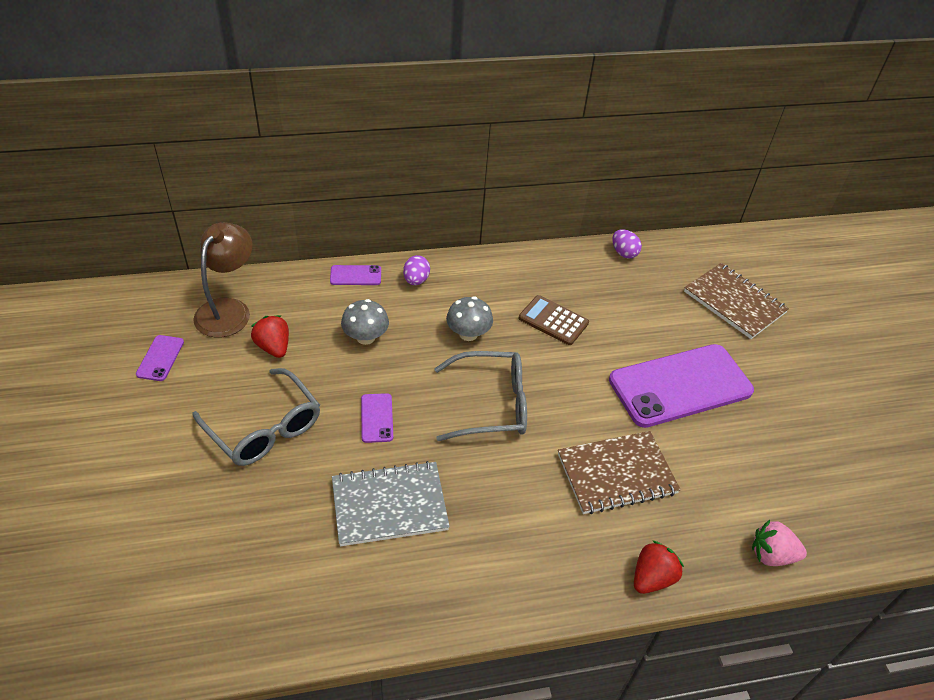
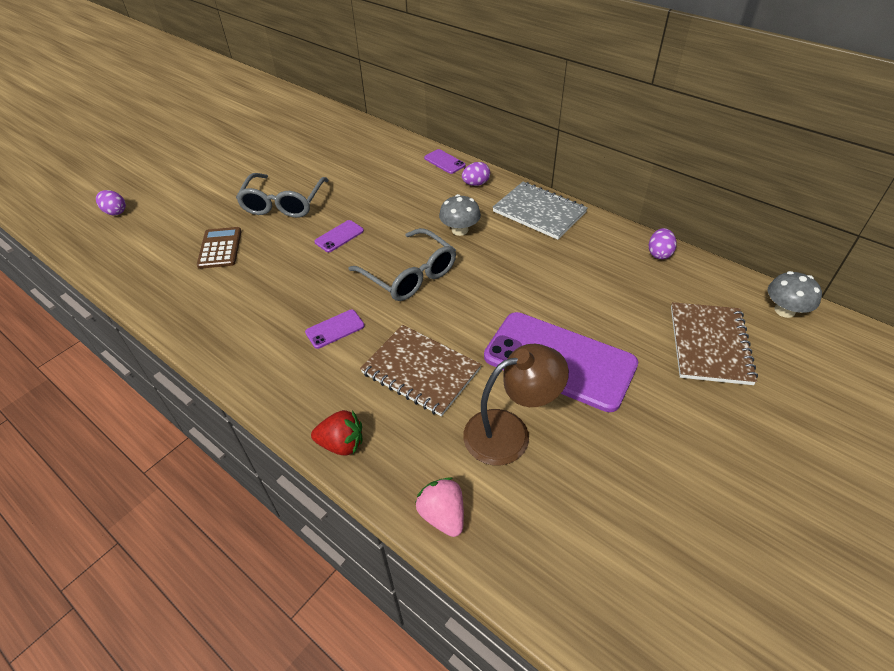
camera: 55 degrees right, 0 degrees up
purple phone [136,335,184,381] -> purple phone moved to [305,310,365,349]
brown lamp [193,222,253,337] -> brown lamp moved to [463,344,569,465]
red strawberry [251,315,289,358] -> none
grey notebook [332,461,450,546] -> grey notebook moved to [492,182,588,240]
grey mushroom [341,299,389,345] -> grey mushroom moved to [768,271,822,318]
brown calculator [519,295,589,345] -> brown calculator moved to [197,227,242,269]
none -> purple egg [96,190,126,215]

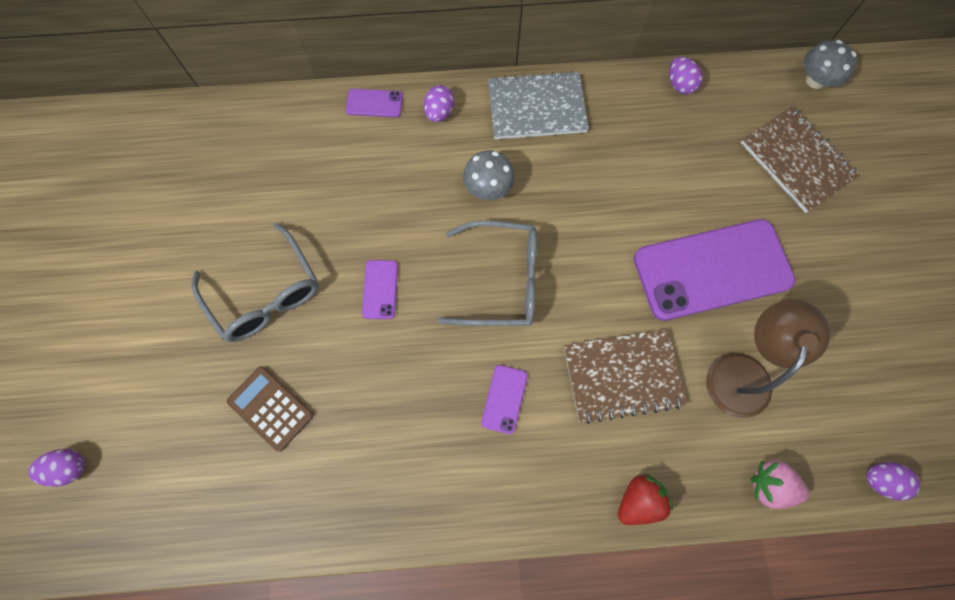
camera: 45 degrees left, 25 degrees up
none -> purple egg [866,462,920,501]

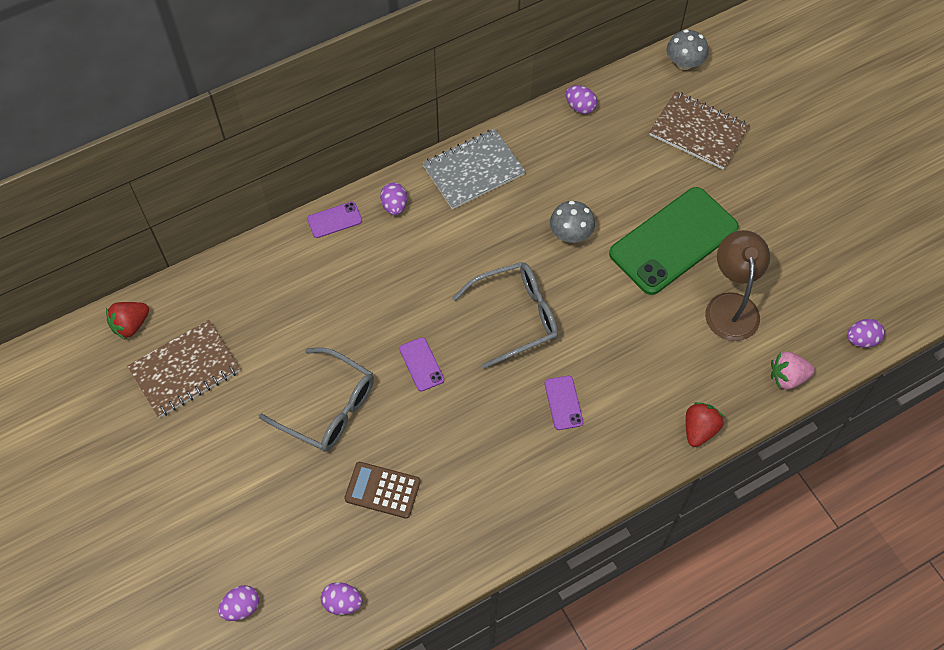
camera: 25 degrees left, 10 degrees down
grey mushroom [463,150,515,200] -> grey mushroom moved to [550,201,595,243]
brown notebook [564,329,688,424] -> brown notebook moved to [127,320,240,418]
purple phone [634,219,795,321] -> green phone [609,187,739,295]
none -> red strawberry [106,302,149,339]
none -> purple egg [321,582,363,615]

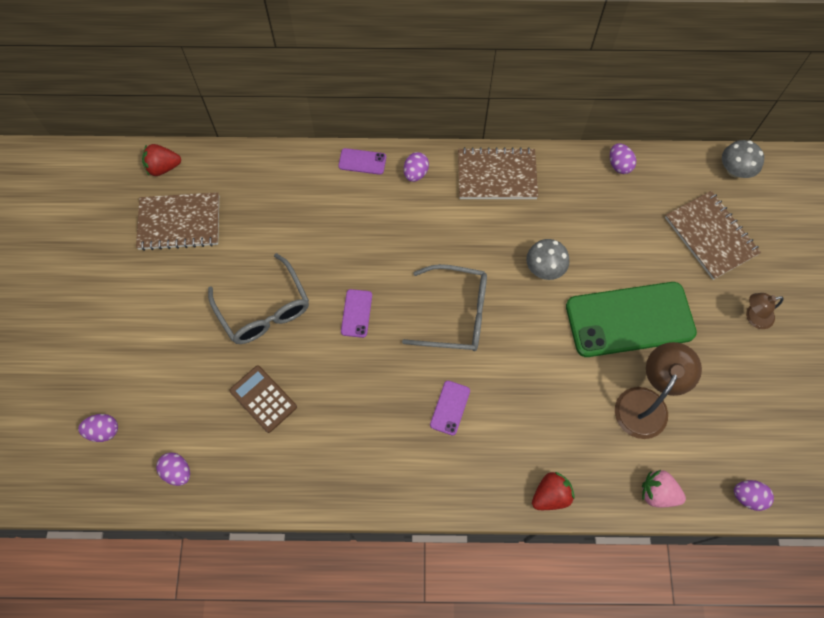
camera: 30 degrees right, 5 degrees up
grey notebook [422,129,525,209] -> brown notebook [458,147,538,199]
none -> brown lamp [746,293,784,329]

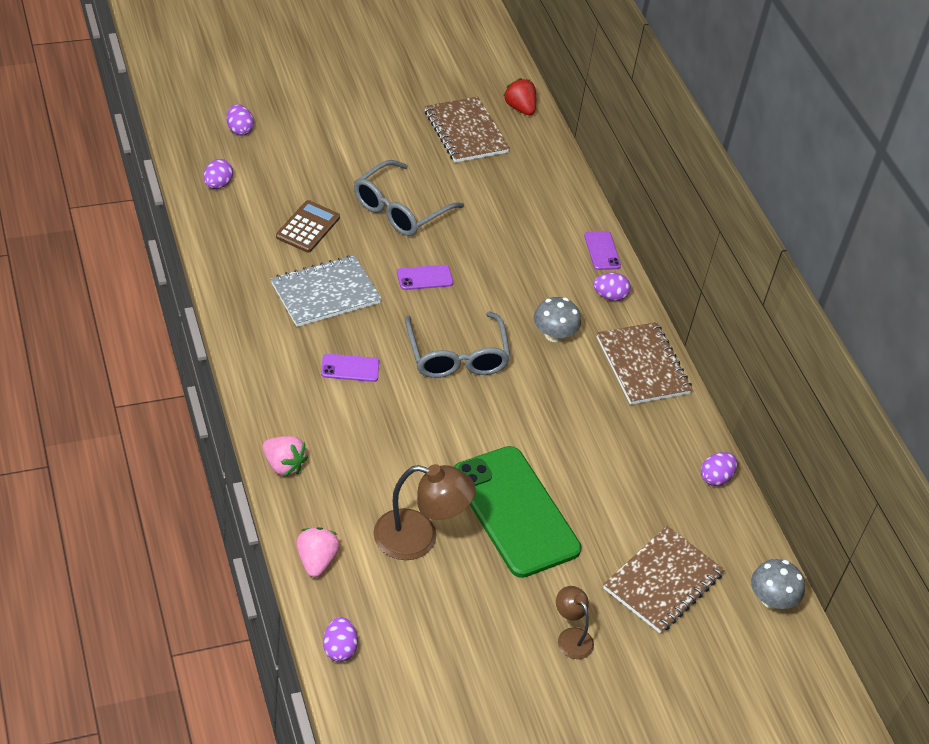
camera: 65 degrees right, 20 degrees down
grey mushroom [526,239,569,280] -> grey mushroom moved to [534,297,581,342]
red strawberry [532,472,574,510] -> pink strawberry [263,436,308,477]
none -> grey notebook [271,255,382,327]

